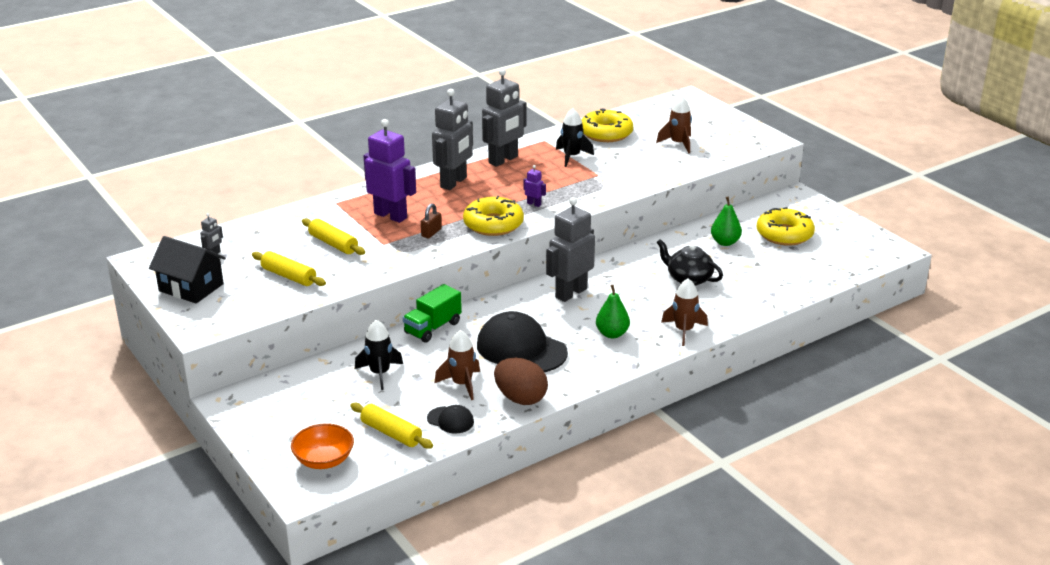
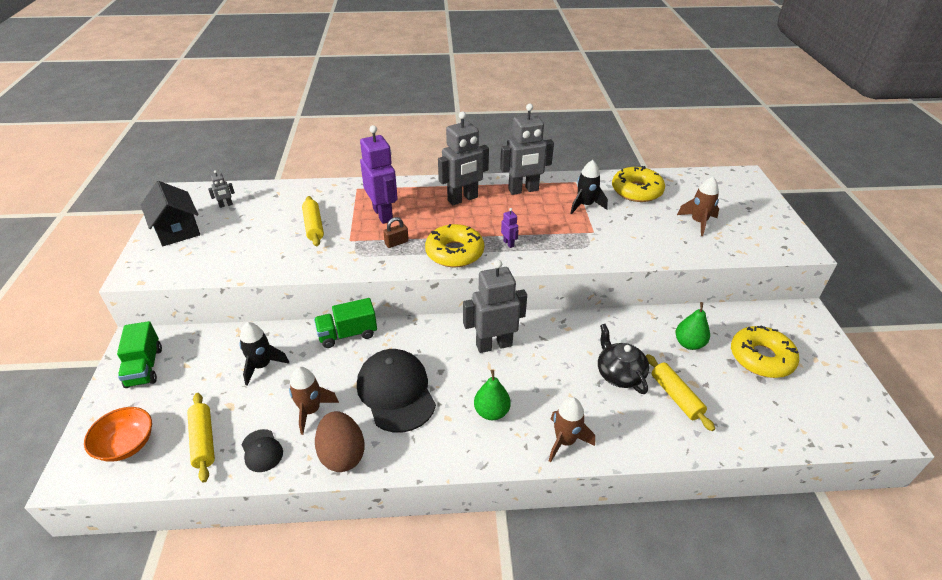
camera: 30 degrees right, 10 degrees up
yellow rolling pin [252,251,326,286] -> yellow rolling pin moved to [646,354,715,431]
none -> green truck [117,321,162,388]

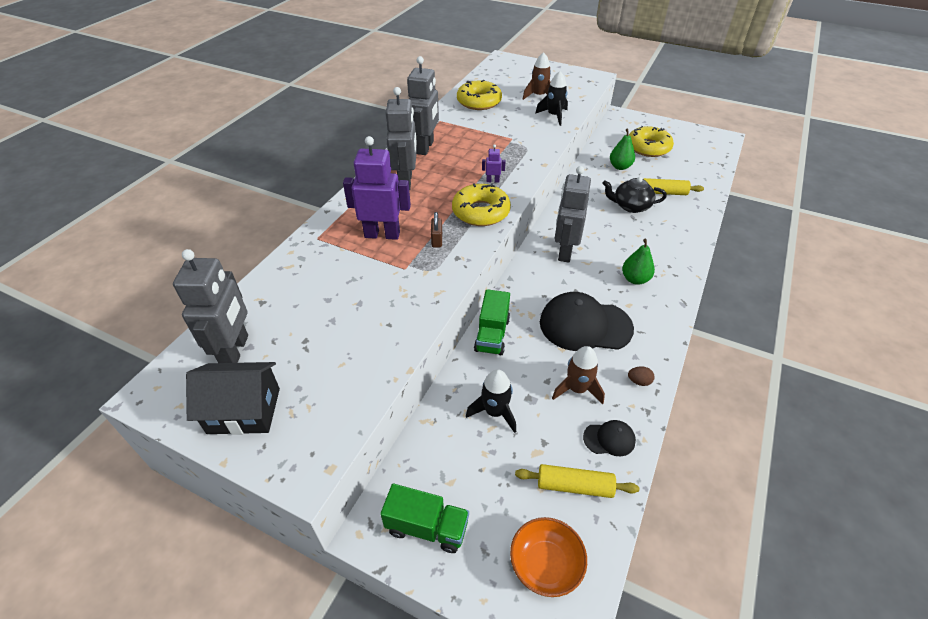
camera: 60 degrees left, 5 degrees up
grey robot [208,170,235,208] -> grey robot [173,249,248,363], size x2.38
yellow rolling pin [302,196,324,246] -> none
brown egg [315,411,365,472] -> brown egg [628,366,655,386], size x0.44
brown rocket [549,397,595,462] -> none
black rocket [570,160,608,214] -> black rocket moved to [535,71,568,126]

